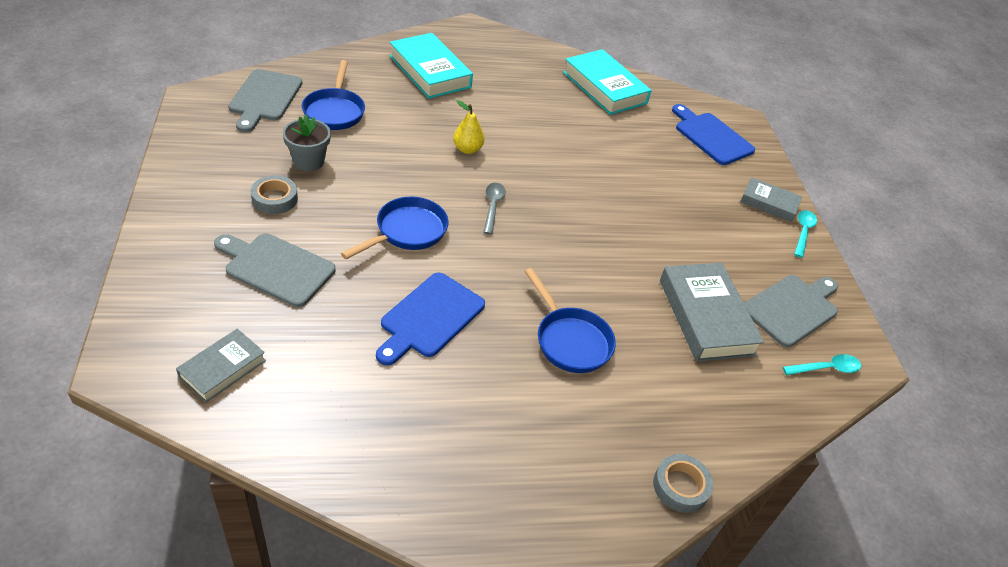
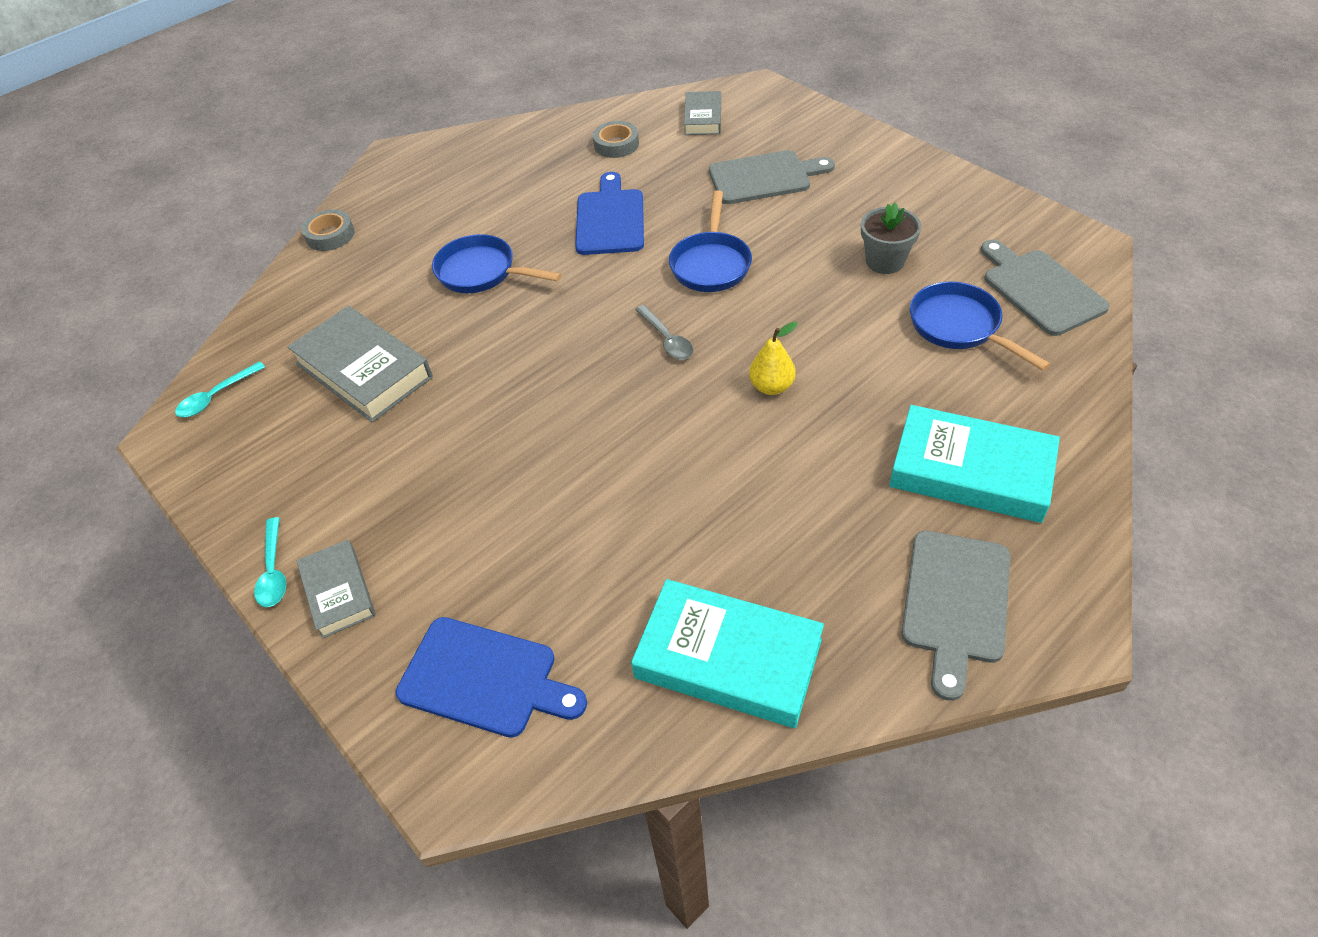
camera: 155 degrees right, 5 degrees up
grey tape [251,175,298,214] -> grey tape moved to [593,121,639,158]
grey book [740,177,802,222] -> grey book turned 75 degrees clockwise [296,540,376,639]
grey cutting board [744,275,838,347] -> grey cutting board moved to [901,531,1010,701]

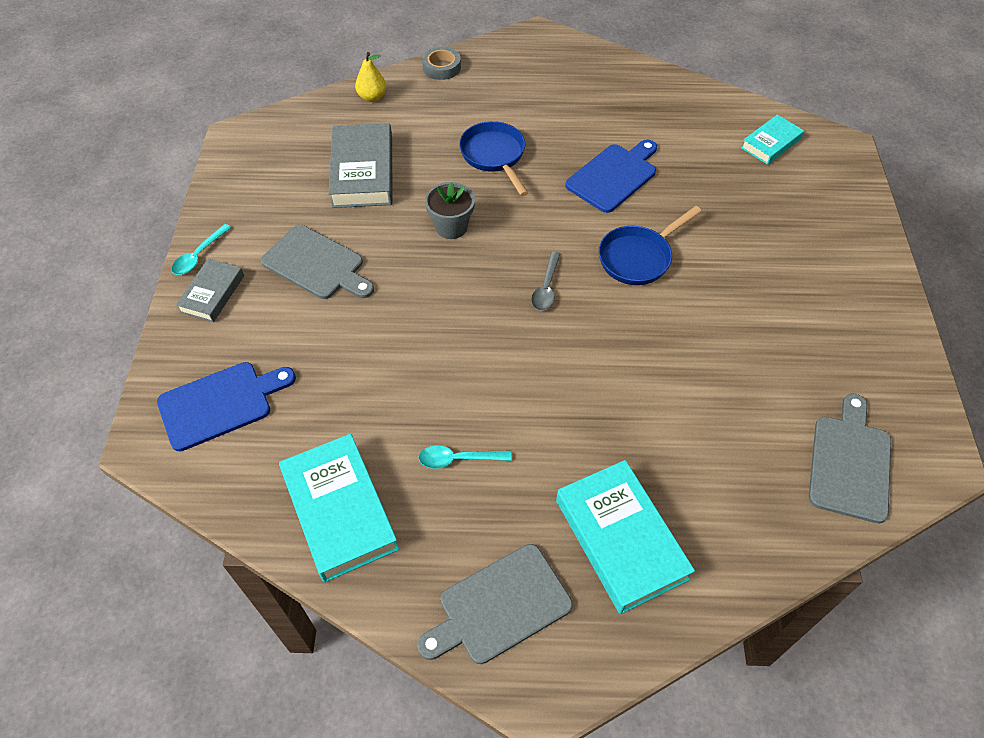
camera: 40 degrees right, 5 degrees up
turquoise spoon [175,362,265,417] -> turquoise spoon moved to [418,445,511,469]
blue cutting board [396,617,587,738] -> blue cutting board turned 90 degrees counterclockwise [157,362,296,451]
grey tape [593,121,639,158] -> none
grey book [684,91,721,135] -> turquoise book [741,115,804,165]
grey cutting board [709,150,835,204] -> grey cutting board moved to [261,225,374,299]
yellow pear [749,322,798,395] -> yellow pear moved to [355,52,386,102]
grey flower pot [861,202,921,274] -> grey flower pot moved to [425,182,475,239]
blue pan [910,281,1050,371] -> none

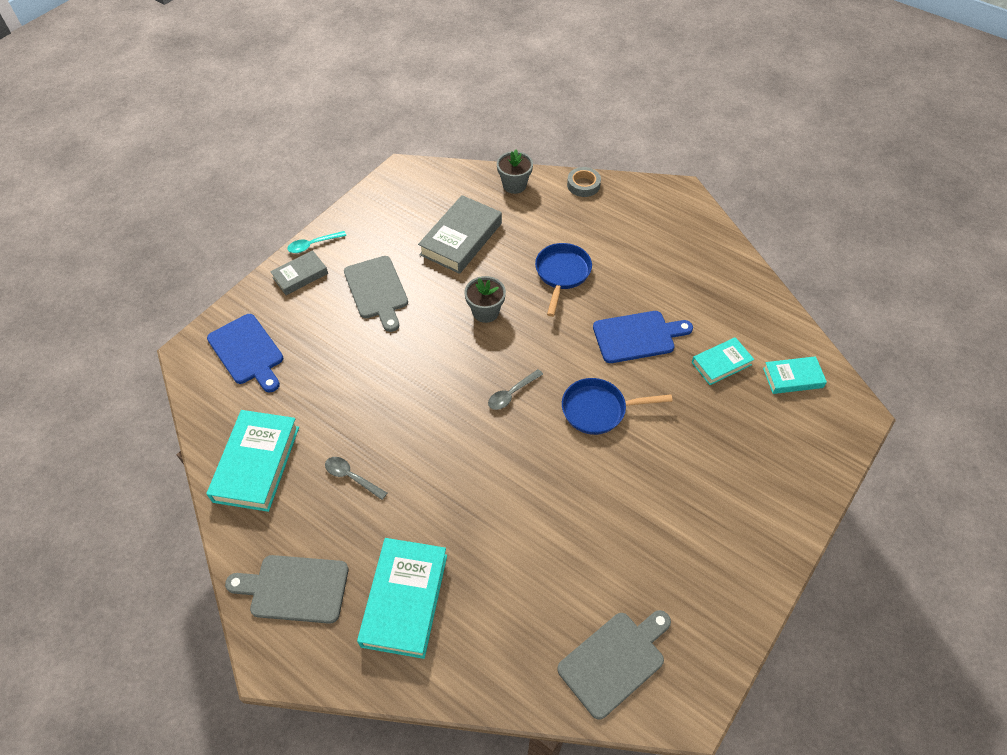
camera: 35 degrees right, 0 degrees up
blue cutting board [157,362,296,451] -> blue cutting board turned 45 degrees clockwise [207,314,283,392]
yellow pear [355,52,386,102] -> grey flower pot [497,150,533,194]
turquoise spoon [418,445,511,469] -> grey spoon [325,457,387,500]
none -> turquoise book [692,337,754,385]

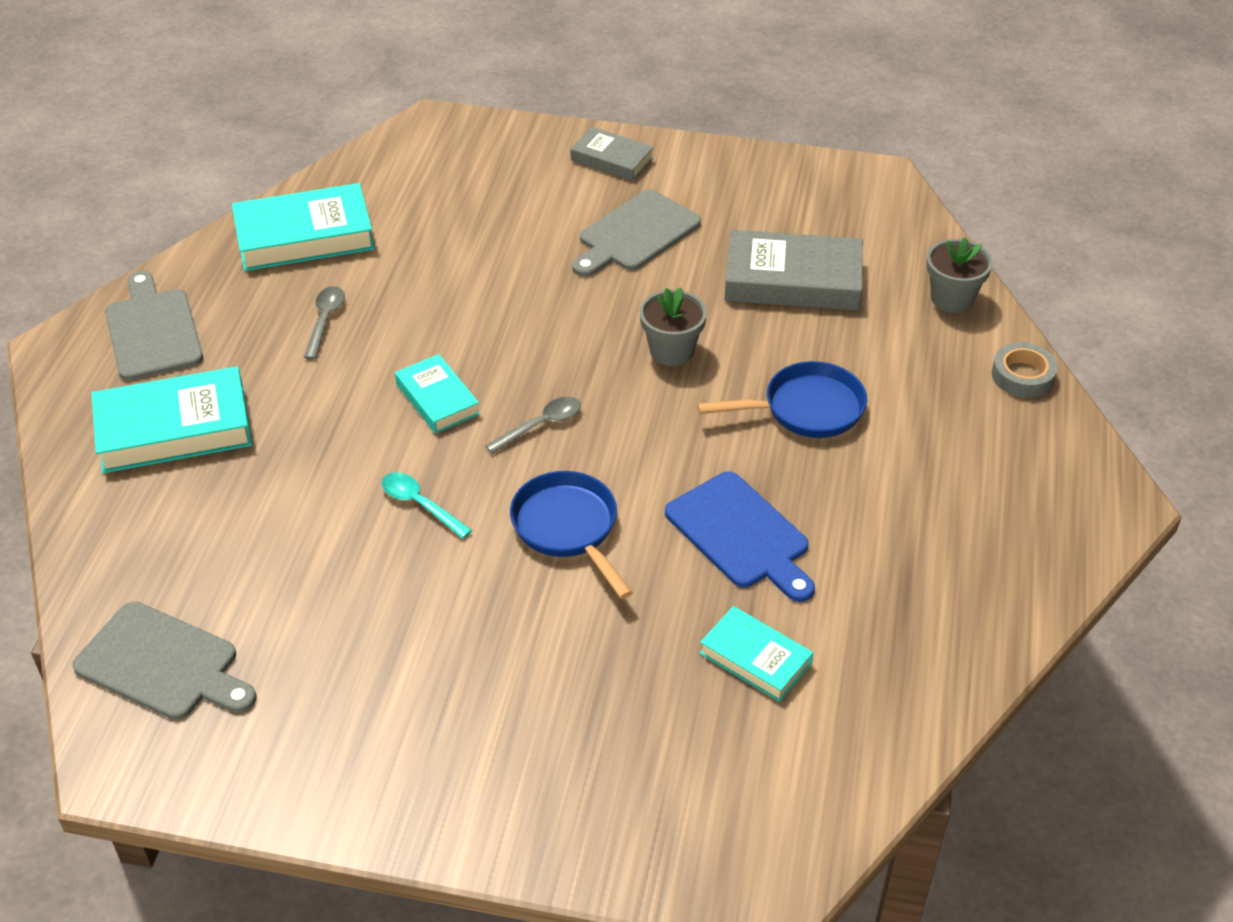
camera: 65 degrees right, 10 degrees down
blue cutting board [207,314,283,392] -> none
turquoise spoon [287,231,346,253] -> turquoise spoon moved to [382,472,472,539]
grey spoon [488,369,543,410] -> grey spoon turned 120 degrees clockwise [485,397,581,454]
turquoise book [763,356,827,394] -> turquoise book moved to [395,354,480,434]

